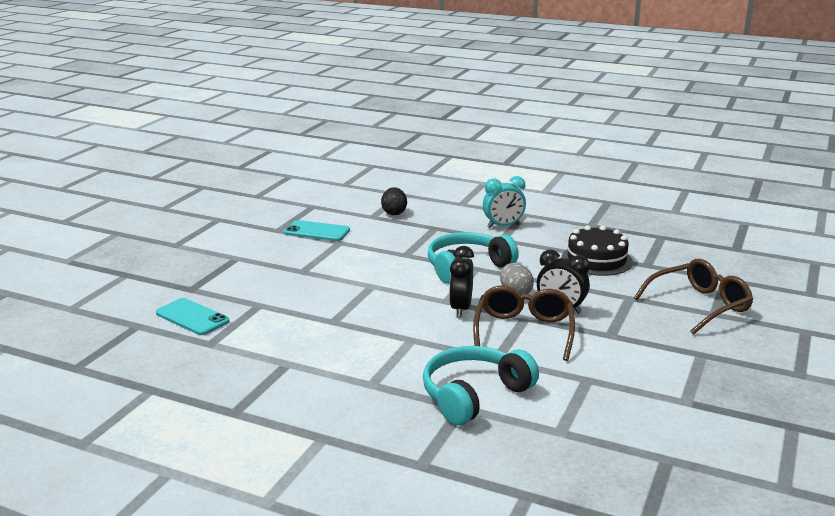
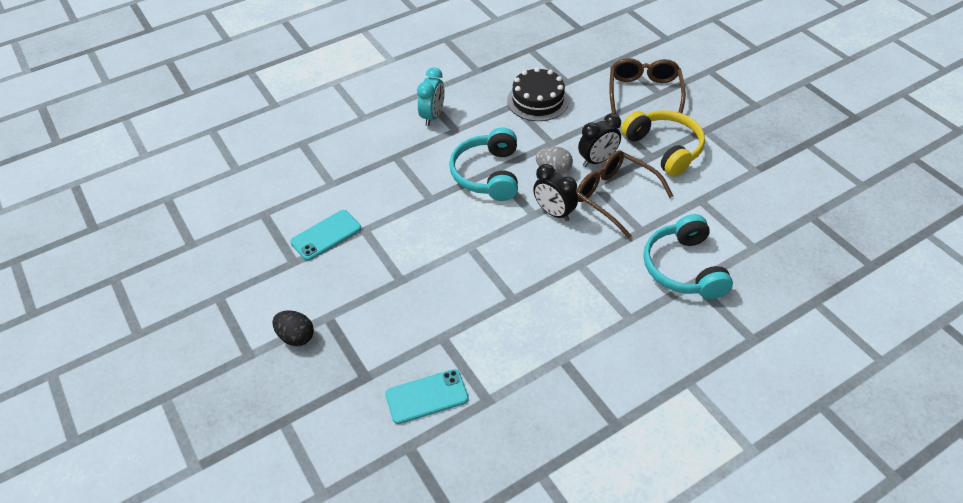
camera: 55 degrees left, 25 degrees up
black egg [381,187,407,215] -> black egg moved to [272,310,314,346]
none -> yellow headphones [621,110,705,177]

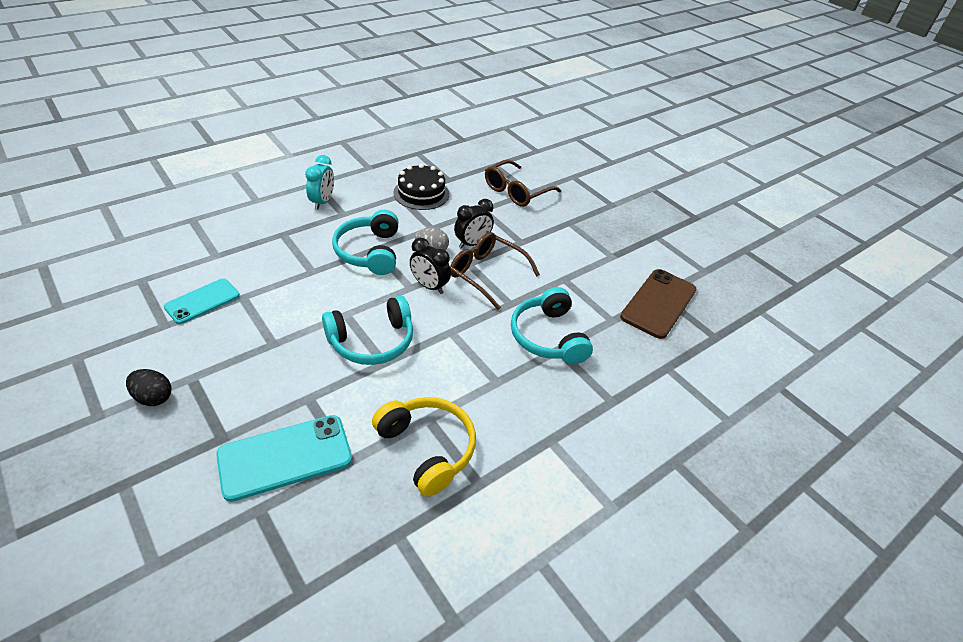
camera: 10 degrees left, 5 degrees down
turquoise phone [385,369,469,424] -> turquoise phone [216,415,352,502], size x1.53
brown glasses [609,58,686,114] -> brown glasses turned 135 degrees counterclockwise [485,160,561,207]
yellow headphones [621,110,705,177] -> yellow headphones moved to [372,397,476,497]
none -> turquoise headphones [322,296,413,365]
none -> brown phone [620,269,696,339]

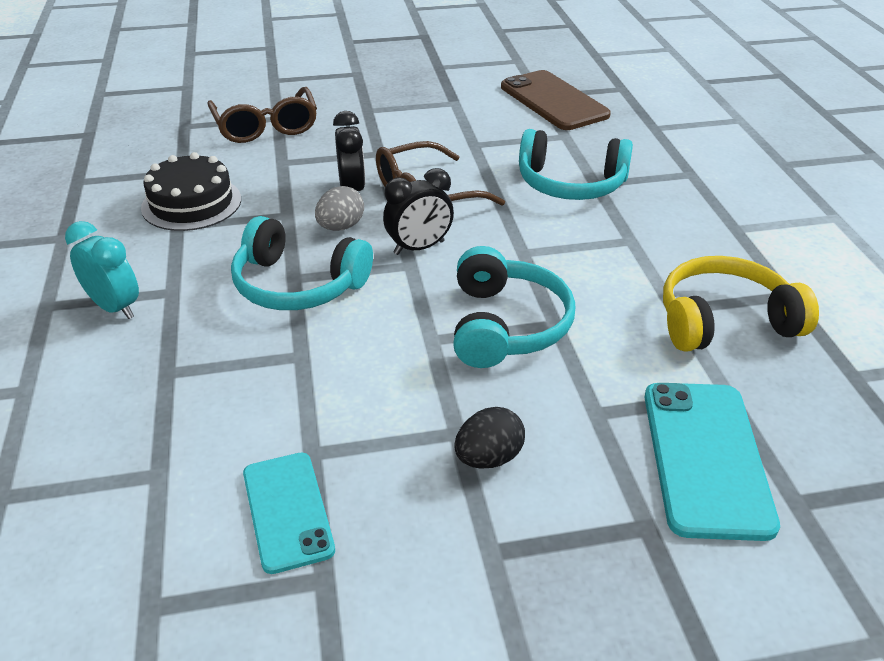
camera: 60 degrees left, 5 degrees down
black egg [126,369,171,406] -> black egg moved to [454,407,525,468]

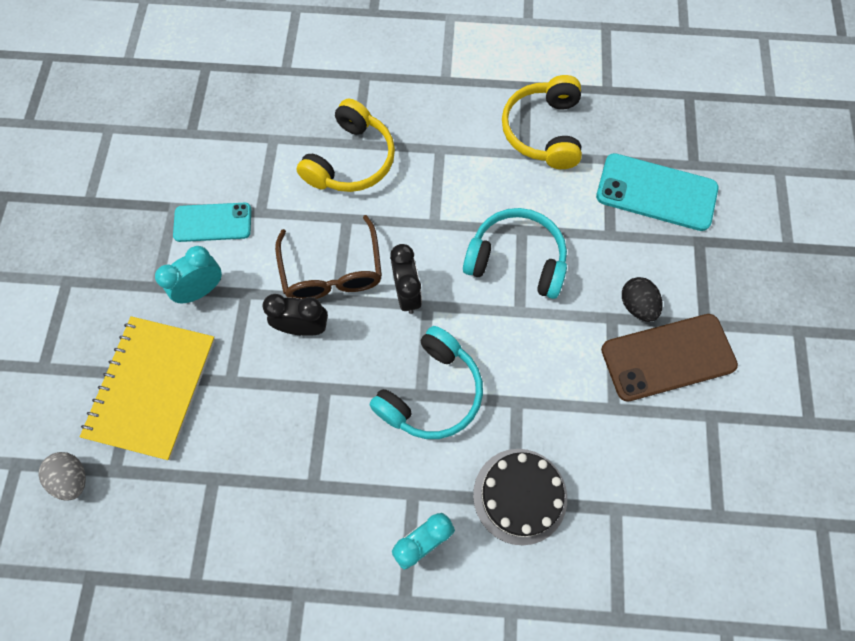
camera: 75 degrees left, 30 degrees up
black cake [141,152,241,231] -> black cake moved to [473,449,567,545]
brown glasses [207,87,317,143] -> yellow notebook [80,316,215,460]
turquoise phone [243,453,335,574] -> turquoise phone moved to [173,203,251,242]
grey egg [315,186,364,231] -> grey egg moved to [39,452,86,501]
brown phone [501,70,611,130] -> brown phone moved to [601,314,738,402]
turquoise headphones [519,129,633,200] -> yellow headphones [297,98,395,192]
none -> turquoise clock [155,246,222,303]

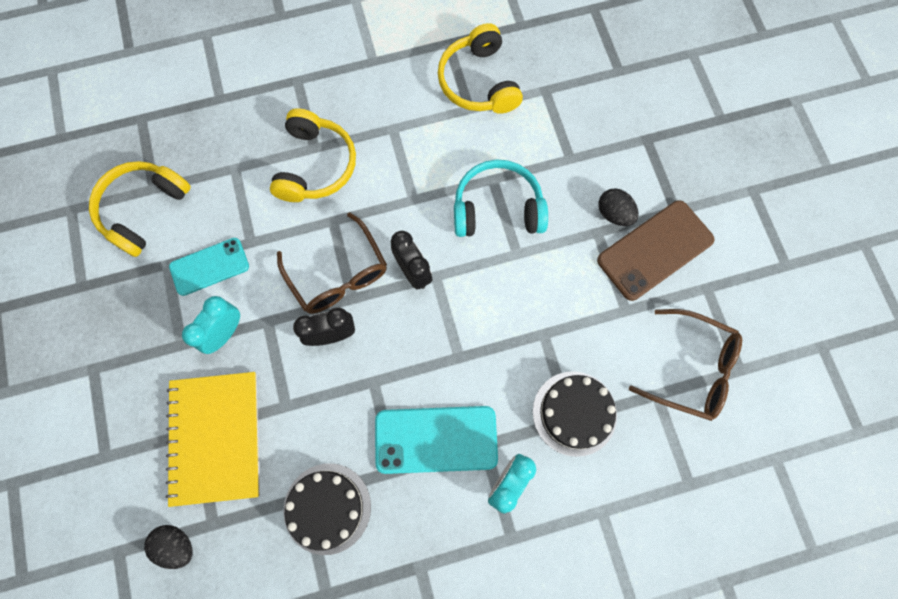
camera: 20 degrees left, 5 degrees up
grey egg [39,452,86,501] -> black egg [144,525,193,569]
turquoise headphones [370,326,483,439] -> none
turquoise phone [596,153,719,231] -> turquoise phone moved to [375,406,498,474]
none -> yellow headphones [89,161,191,257]
none -> black cake [283,463,371,555]
none -> brown glasses [629,309,742,421]

